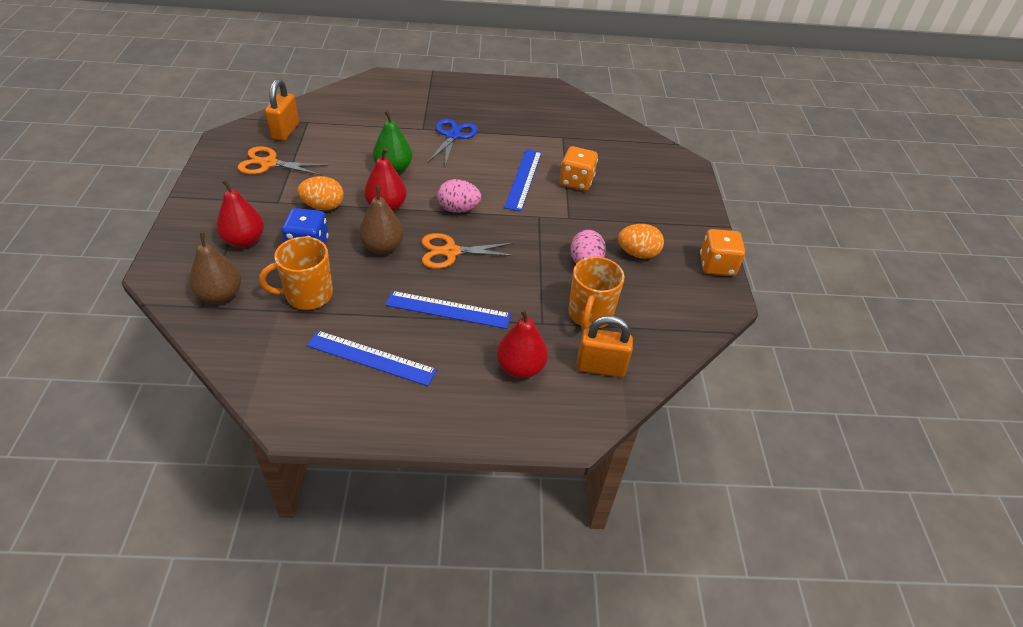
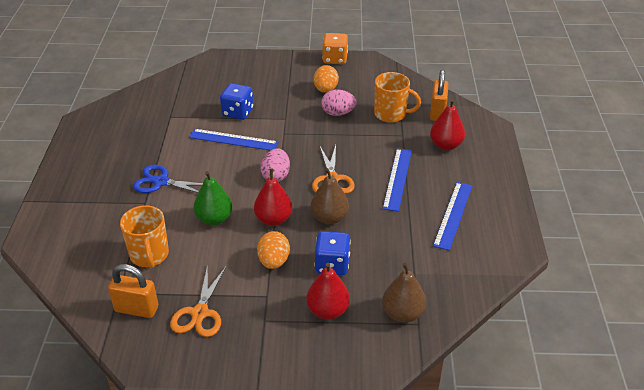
camera: 85 degrees left, 5 degrees down
orange mug [259,237,333,310] -> orange mug moved to [120,205,169,269]
orange dice [560,146,598,191] -> blue dice [220,83,253,120]

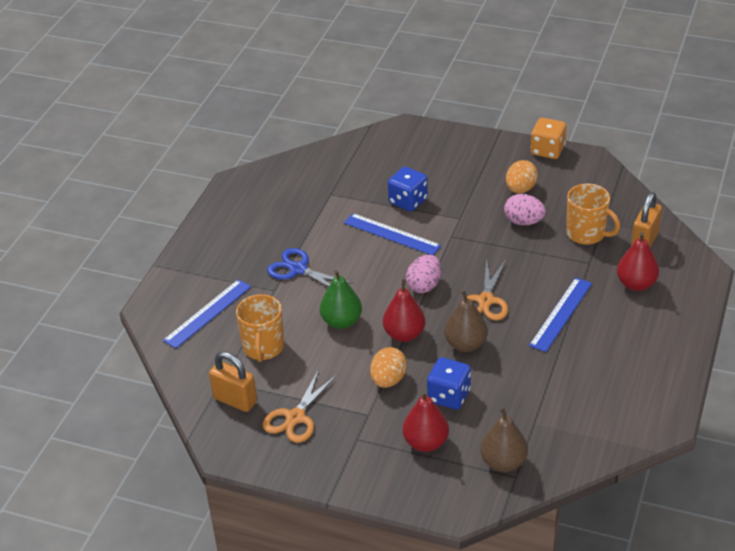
camera: 20 degrees right, 0 degrees up
blue ruler [433,182,472,251] -> blue ruler moved to [163,279,251,348]

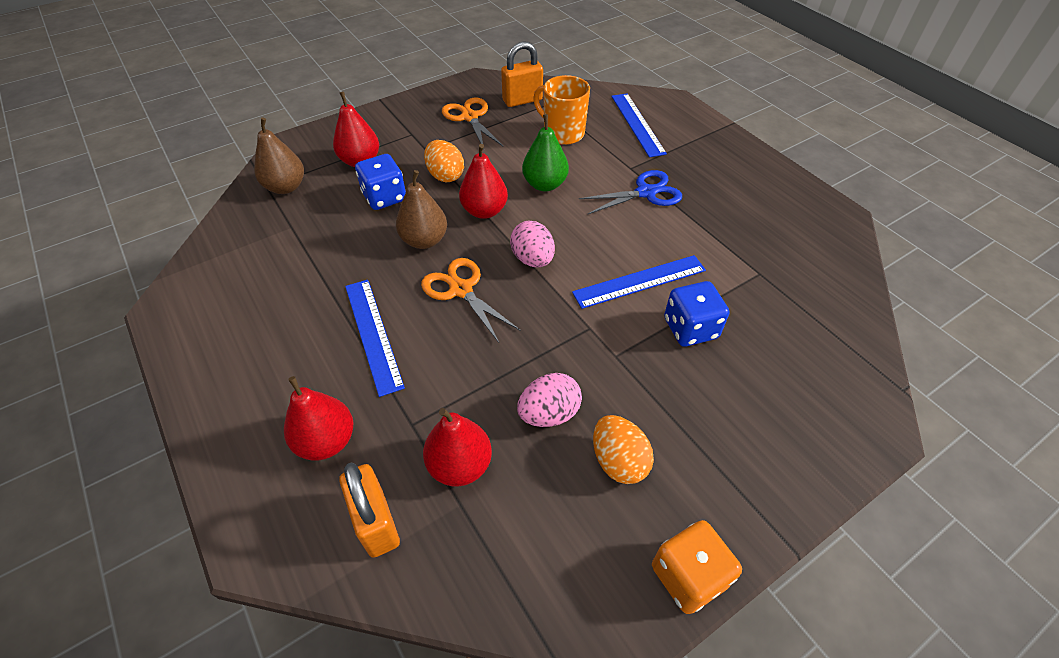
camera: 125 degrees right, 10 degrees up
orange mug [566,184,621,245] -> red pear [423,408,492,486]

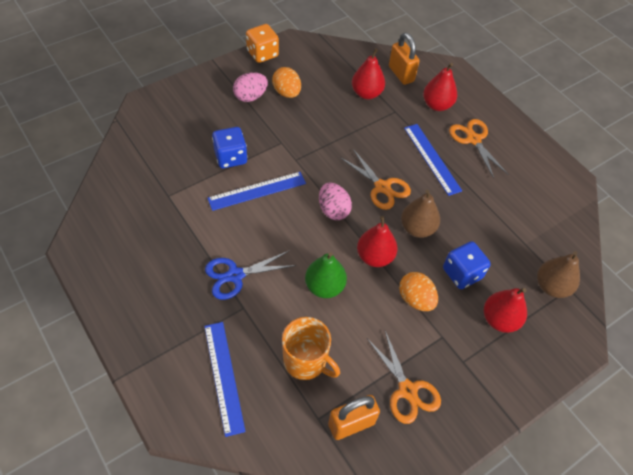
camera: 175 degrees right, 5 degrees up
pink egg [517,373,582,427] -> pink egg moved to [233,72,268,102]
none -> orange scissors [449,119,508,178]

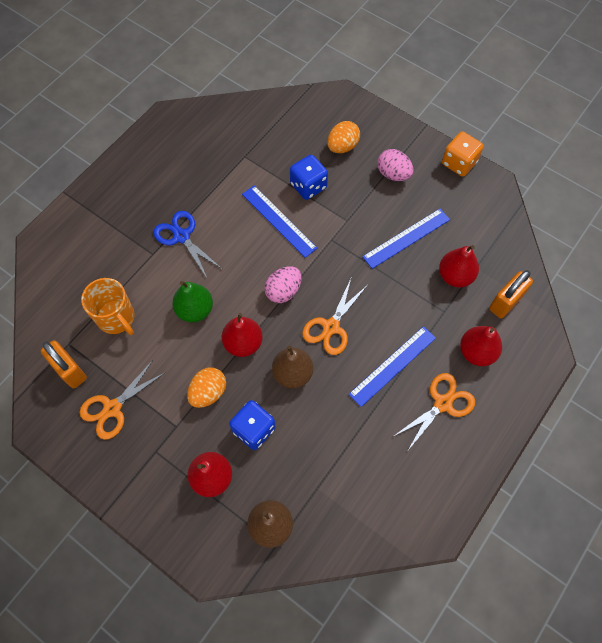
camera: 75 degrees right, 10 degrees up
blue ruler [204,322,246,437] -> blue ruler moved to [362,209,450,269]
orange egg [272,67,301,98] -> orange egg moved to [327,121,360,153]
orange mug [282,317,340,380] -> orange mug turned 60 degrees counterclockwise [81,278,135,335]

